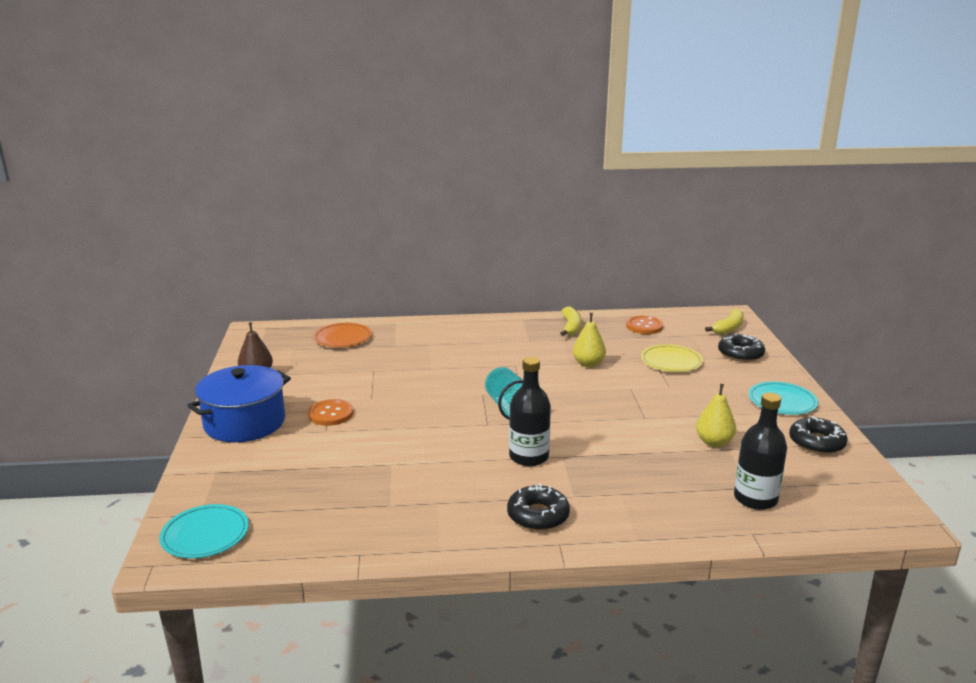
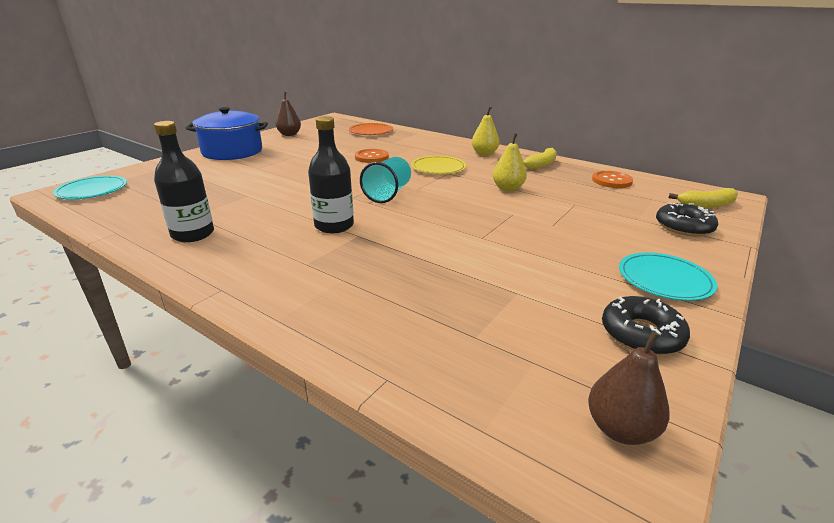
camera: 40 degrees right, 5 degrees up
orange button [308,399,353,426] -> orange button moved to [355,149,389,163]
black donut [507,483,570,531] -> none
yellow plate [641,344,703,372] -> yellow plate moved to [411,156,466,174]
yellow pear [696,384,736,447] -> yellow pear moved to [472,107,499,156]
black bottle [734,393,787,510] -> black bottle moved to [154,121,214,242]
none -> brown pear [588,331,670,445]

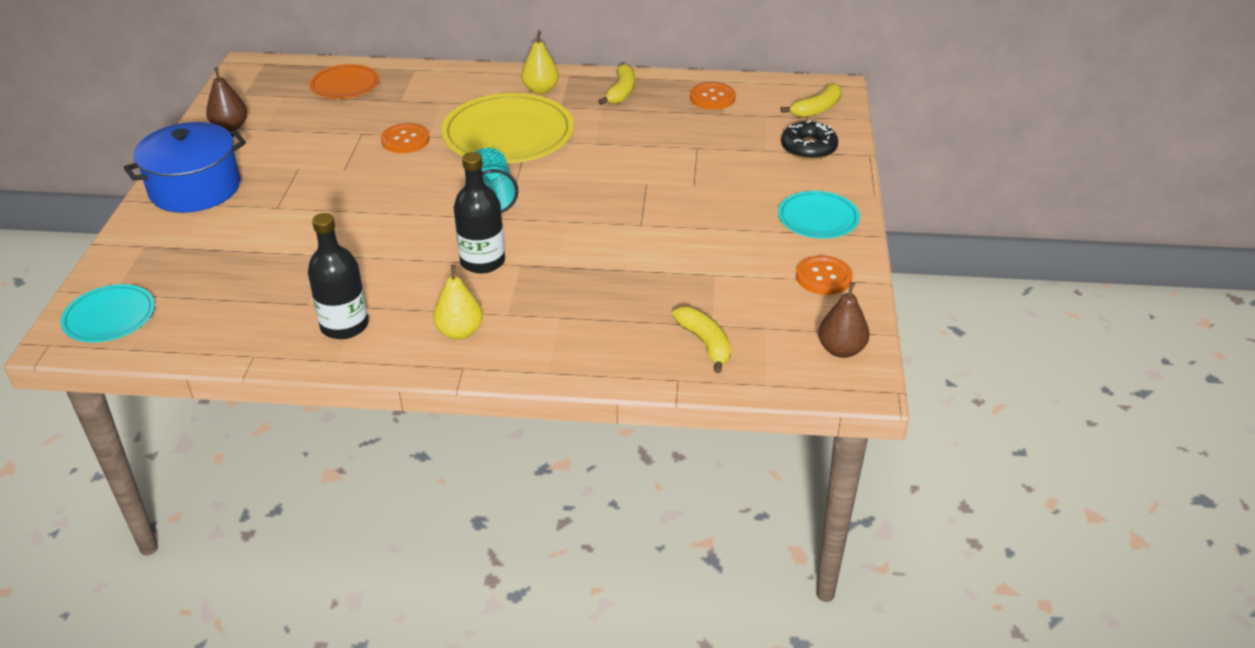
camera: 30 degrees left, 10 degrees up
yellow plate [411,156,466,174] -> yellow plate [441,93,574,163], size x1.79
yellow pear [493,133,527,192] -> yellow pear moved to [433,265,483,340]
black donut [602,296,690,355] -> orange button [796,255,853,295]
none -> yellow banana [672,307,731,373]

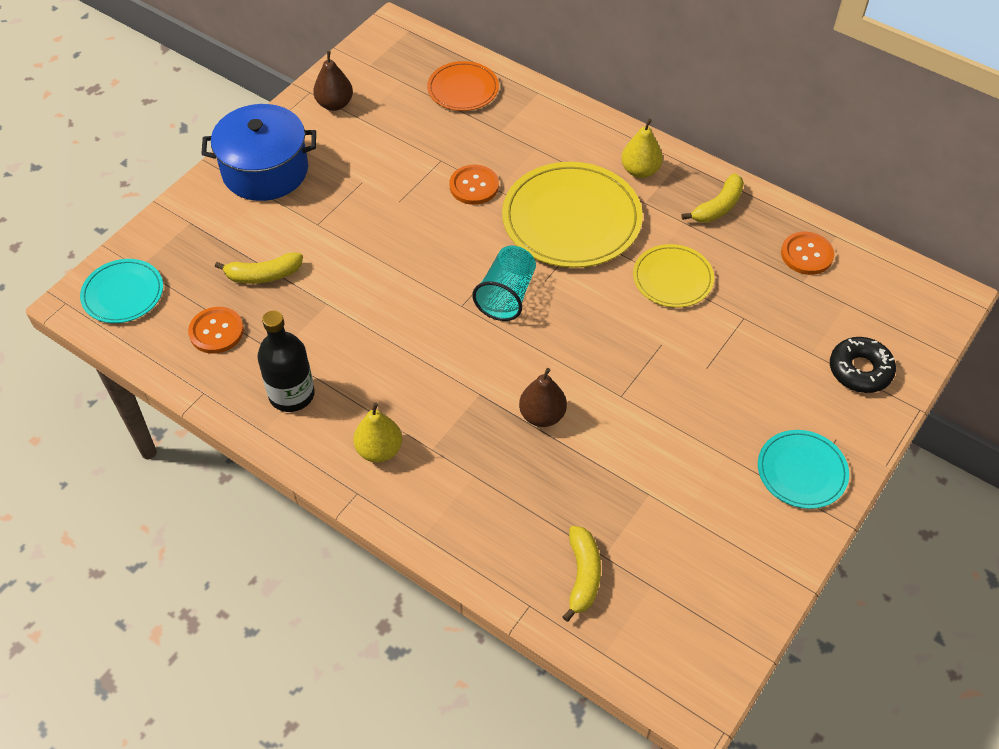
camera: 30 degrees right, 15 degrees up
black bottle [454,152,505,274] -> none
yellow banana [781,83,842,118] -> yellow banana moved to [215,252,303,284]
orange button [796,255,853,295] -> orange button moved to [188,307,244,354]
brown pear [818,282,870,358] -> brown pear moved to [519,368,567,427]
none -> yellow plate [633,244,714,308]

